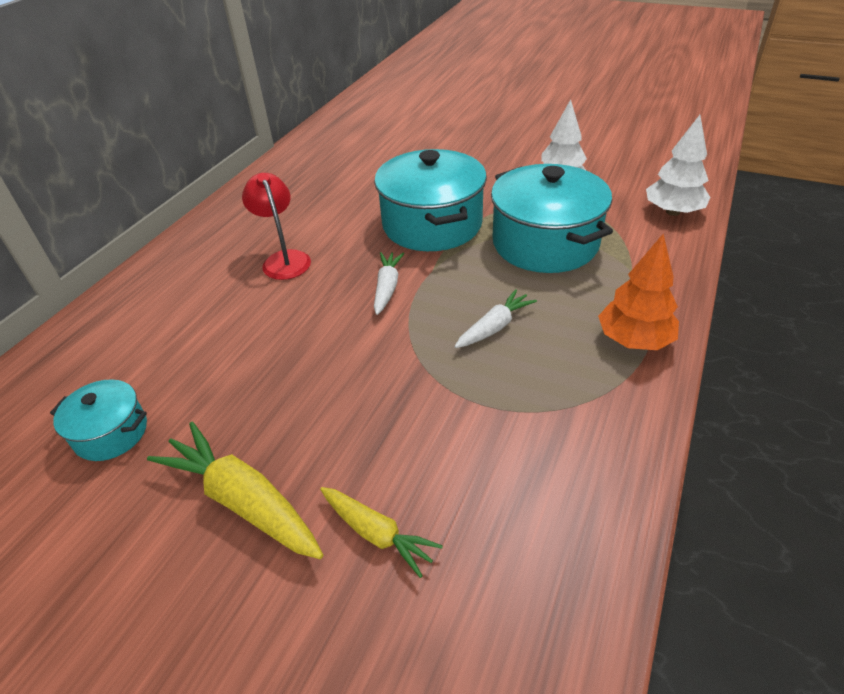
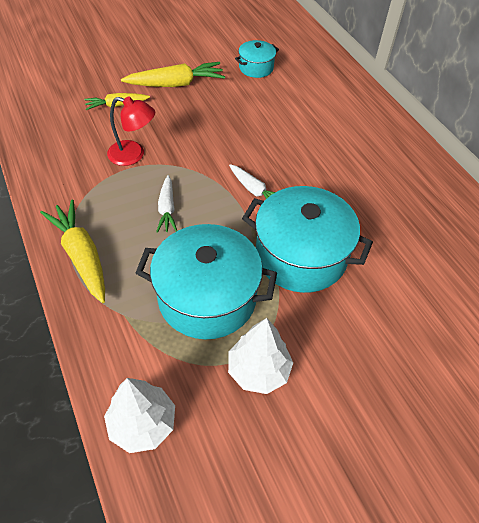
camera: 125 degrees right, 10 degrees up
red lamp [242,173,311,280] -> red lamp moved to [107,96,155,166]
orange tree [598,234,679,350] -> yellow carrot [40,199,105,303]

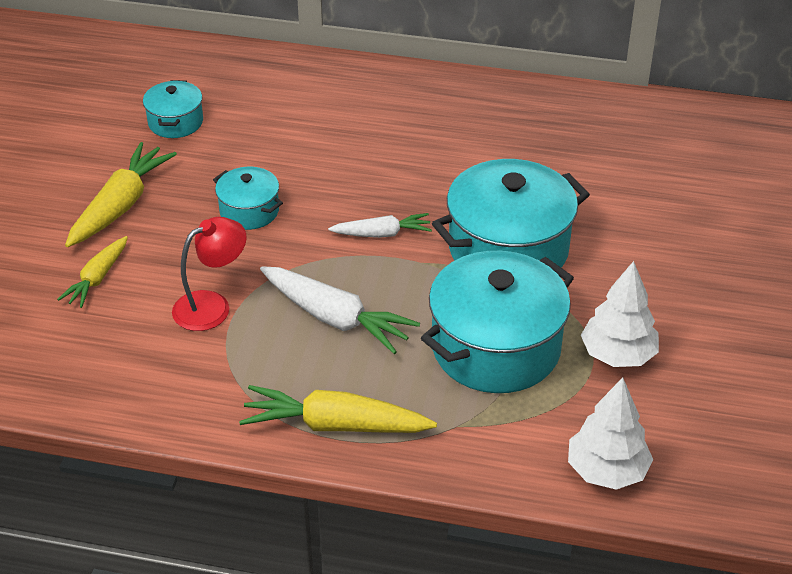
camera: 50 degrees left, 10 degrees down
white carrot [156,175,177,233] -> white carrot [260,266,420,354], size x1.65
none -> turquoise pot [213,167,283,230]

